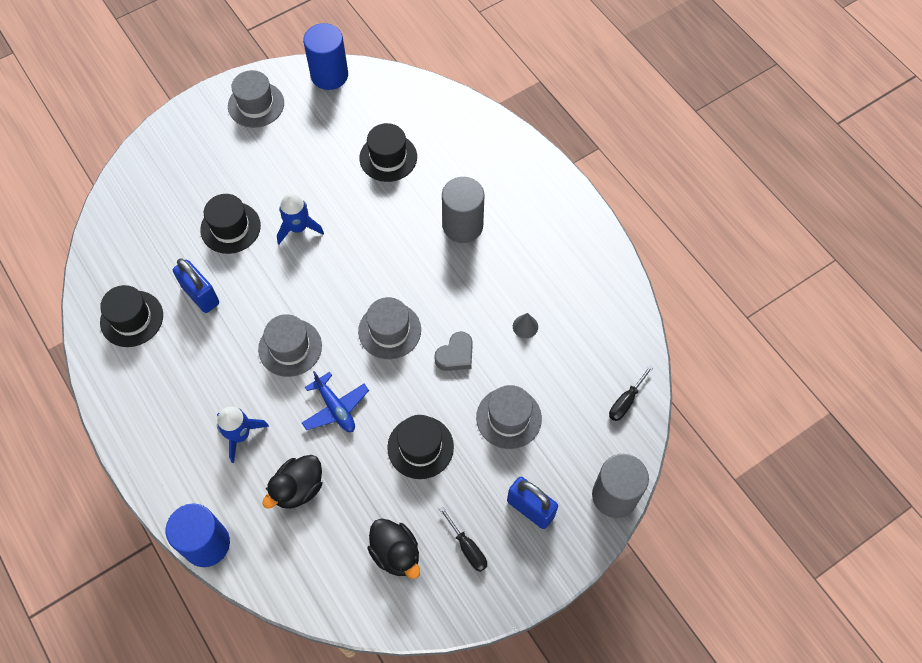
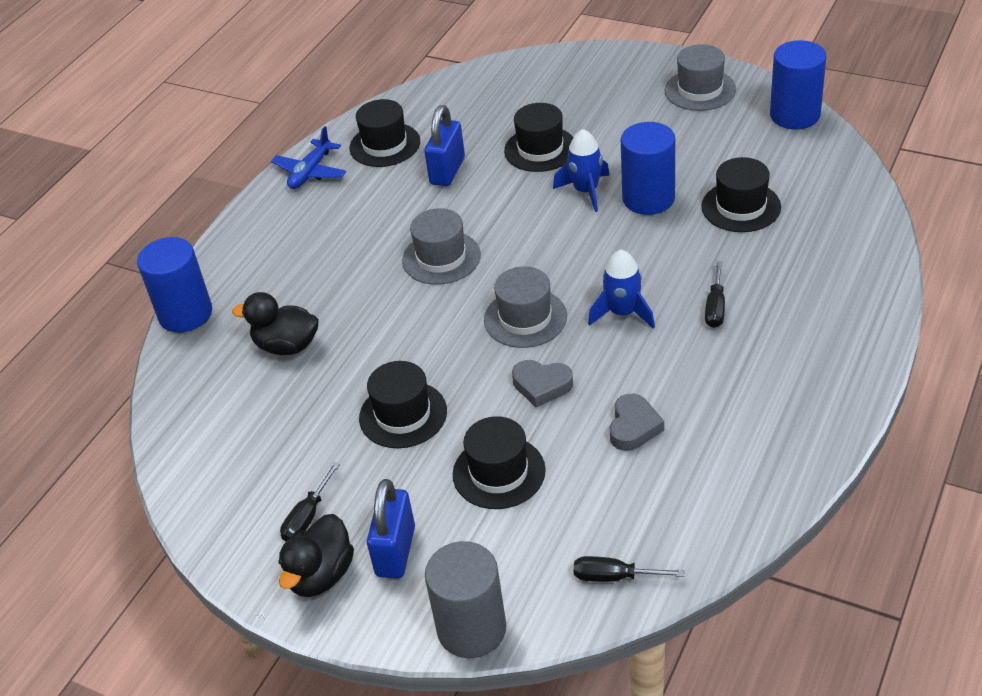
camera: 65 degrees right, 20 degrees down
blue rocket [217,407,269,463] -> blue rocket moved to [588,250,655,328]
blue plane [302,371,369,432] -> blue plane moved to [271,126,346,189]
black duck [367,518,420,579] -> black duck moved to [278,514,354,597]
grey cylinder [442,177,484,243] -> black screwdriver [705,261,725,328]
grey hat [476,385,542,449] -> black hat [453,416,546,509]
grey cone [513,313,538,338] -> grey heart [610,394,664,451]
none -> blue cylinder [621,122,675,215]

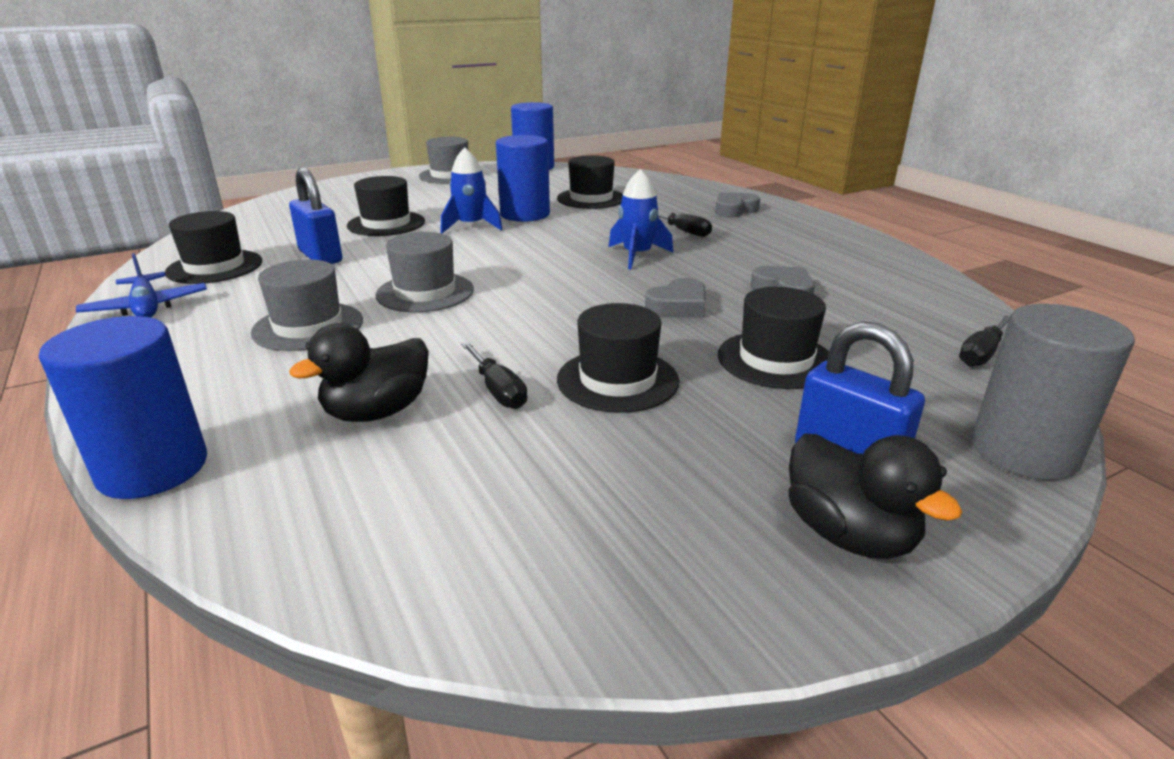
camera: 60 degrees left, 15 degrees down
black screwdriver [280,462,340,541] -> black screwdriver moved to [461,342,527,409]
grey hat [484,266,567,348] -> grey hat moved to [250,260,363,351]
none -> grey heart [715,192,760,217]

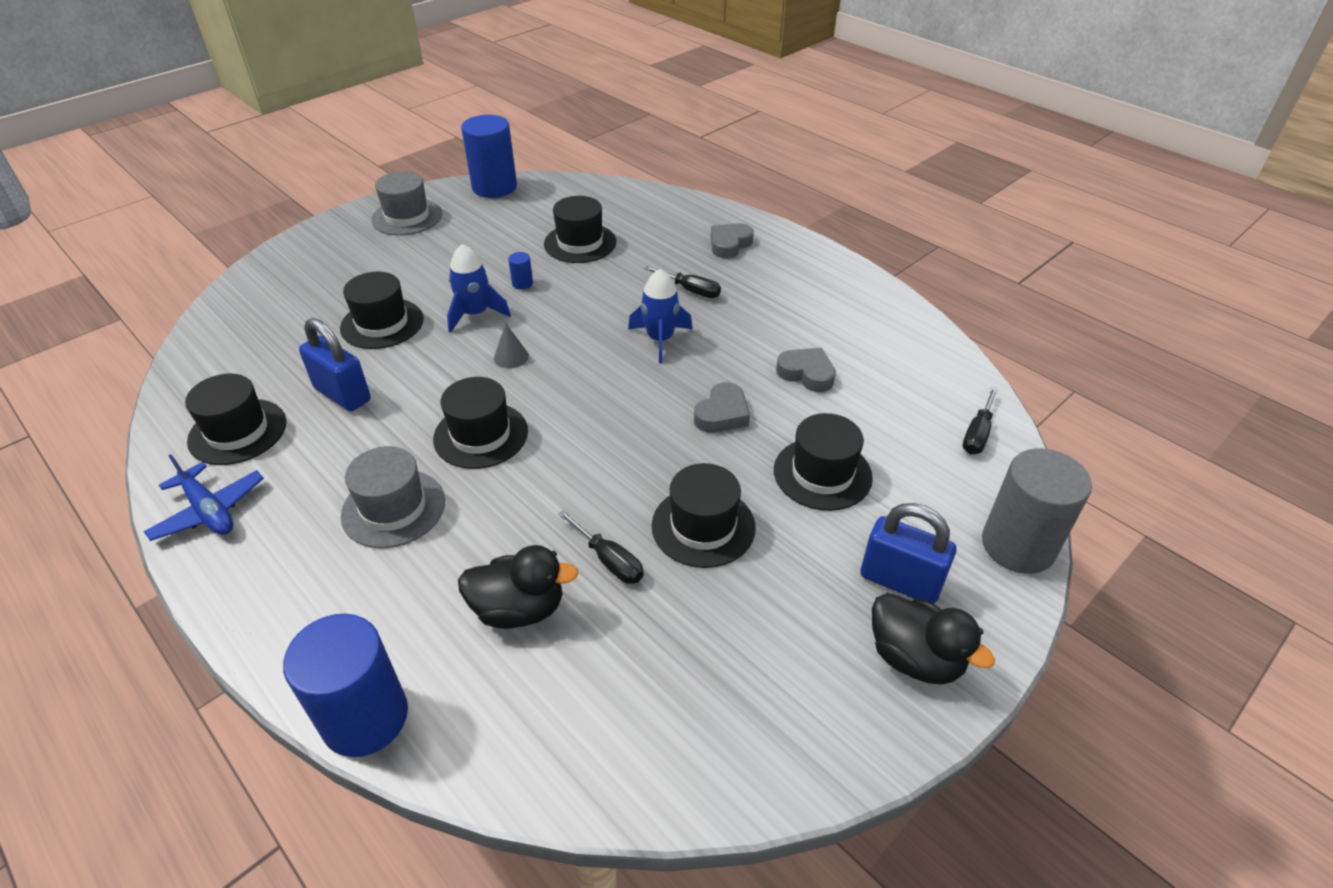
camera: 15 degrees left, 15 degrees up
black duck [289,323,429,422] -> black duck turned 120 degrees counterclockwise [458,545,579,629]
grey hat [376,232,474,312] -> black hat [433,377,528,469]
blue cylinder [496,135,550,222] -> blue cylinder [508,252,533,290], size x0.40
none -> grey cone [494,323,529,368]

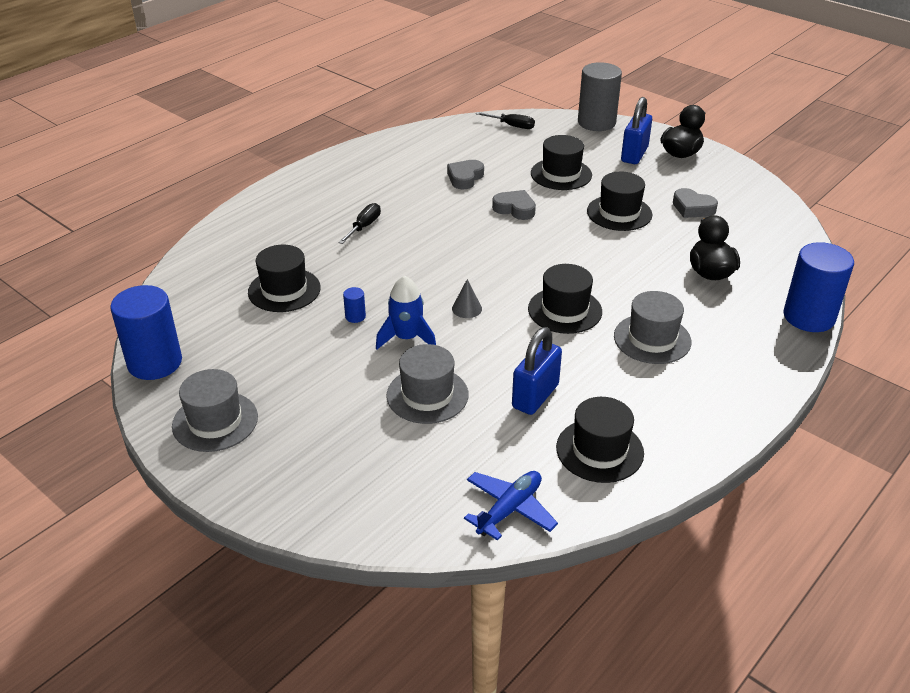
camera: 95 degrees left, 5 degrees down
blue plane [144,454,264,541] -> blue plane moved to [464,471,558,541]
black hat [340,271,424,349] -> grey hat [386,344,469,424]
black screwdriver [558,510,644,584] -> none
blue rocket [628,269,693,364] -> none
grey heart [711,223,754,258] -> grey heart moved to [673,188,718,218]

